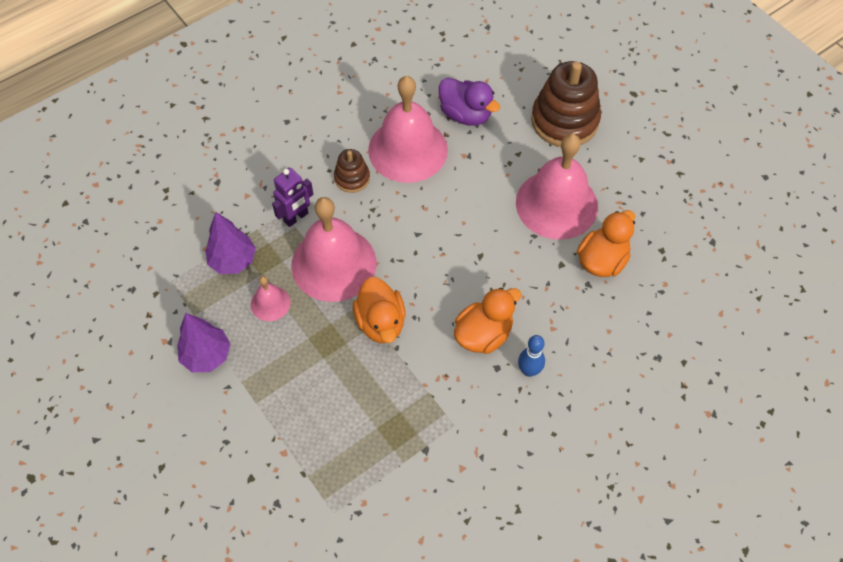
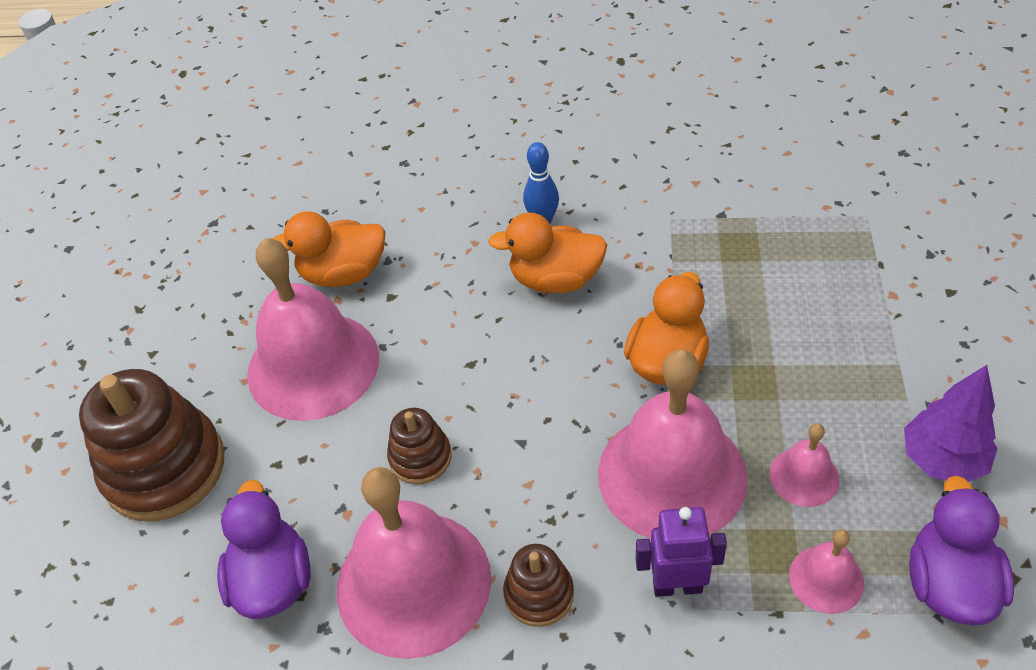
camera: 135 degrees left, 10 degrees down
purple tree [205,212,256,274] -> pink bell [789,529,864,614]
none -> brown stacking toy [387,408,452,485]
none -> purple duck [909,476,1014,626]

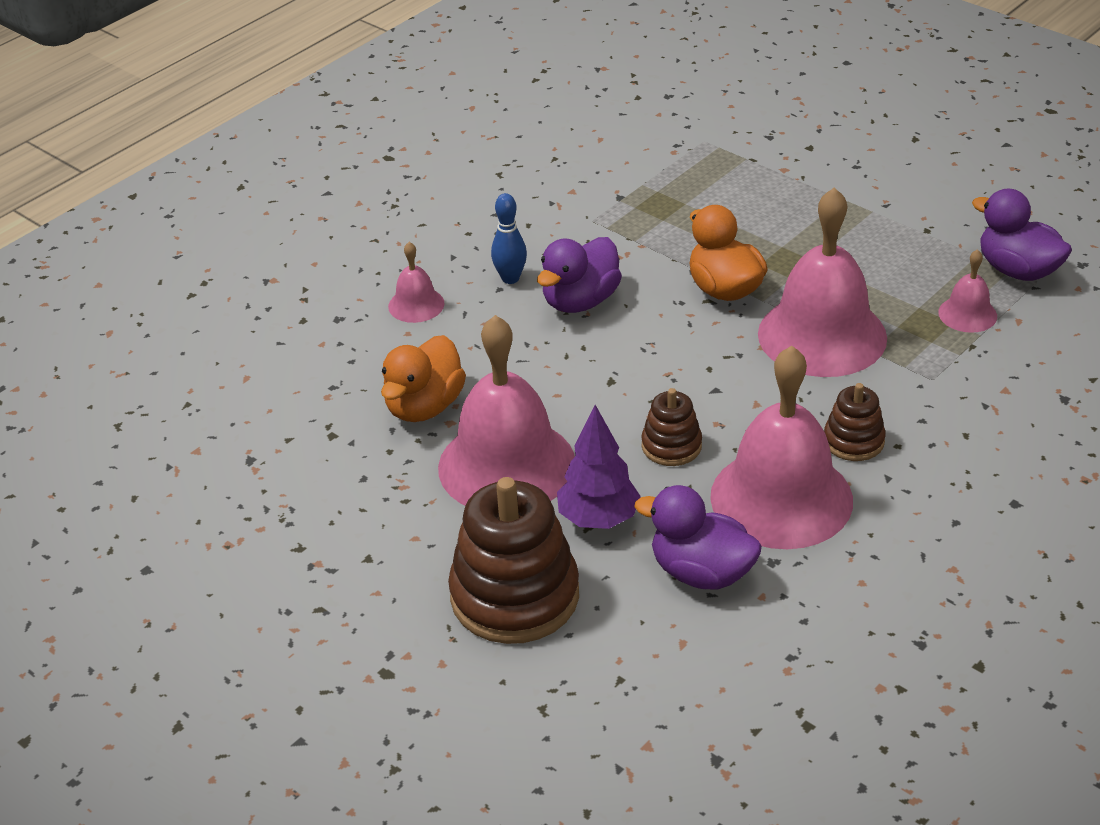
camera: 55 degrees left, 10 degrees down
orange duck [488,213,607,293] -> purple duck [537,237,622,313]
purple robot [636,507,727,597] -> none
pink bell [770,423,840,507] -> pink bell moved to [388,242,444,323]
purple tree [904,365,998,482] -> purple tree moved to [557,405,641,529]

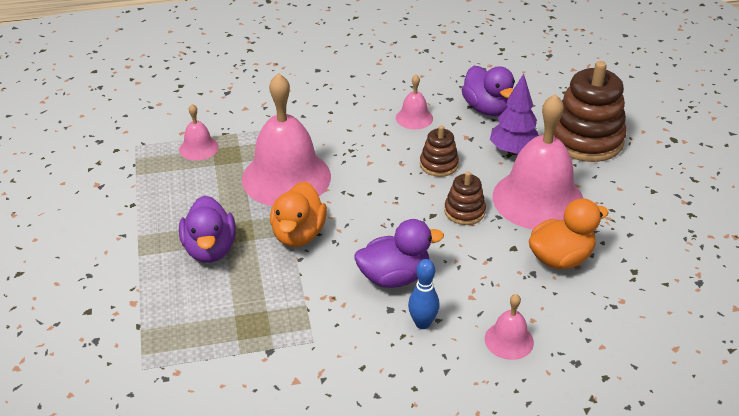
camera: 145 degrees left, 0 degrees up
pink bell [710,346,853,549] -> pink bell [396,74,433,129], size x0.46
brown stacking toy [824,383,886,461] -> brown stacking toy moved to [444,172,486,225]
purple duck [972,189,1072,281] -> purple duck moved to [179,195,236,263]

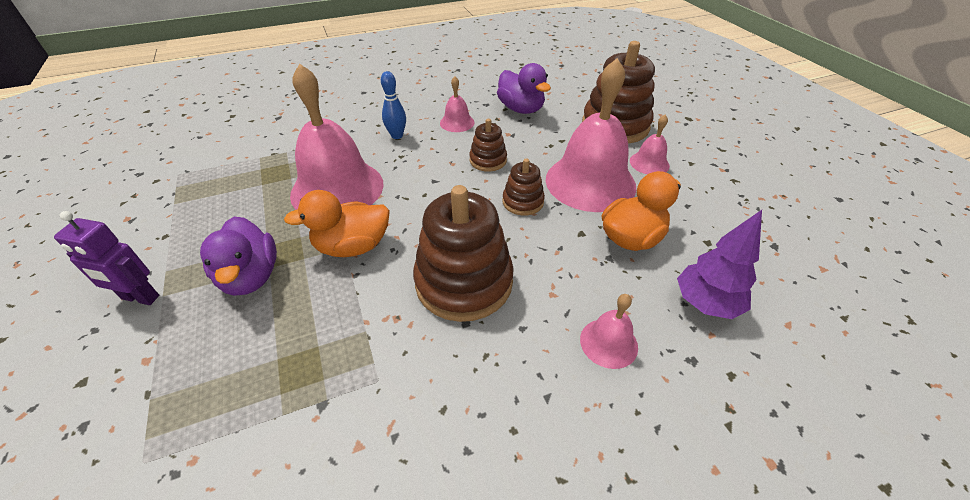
camera: 10 degrees left, 5 degrees up
pink bell [179,104,219,161] -> pink bell moved to [630,115,670,174]
orange duck [270,181,327,247] -> orange duck turned 75 degrees clockwise [284,190,390,257]
purple duck [354,219,444,288] -> brown stacking toy [413,185,514,322]
blue bowling pin [408,259,440,329] -> blue bowling pin moved to [381,71,406,139]
purple tree [490,73,539,155] -> purple tree moved to [677,210,762,319]
none -> purple robot [54,211,159,305]

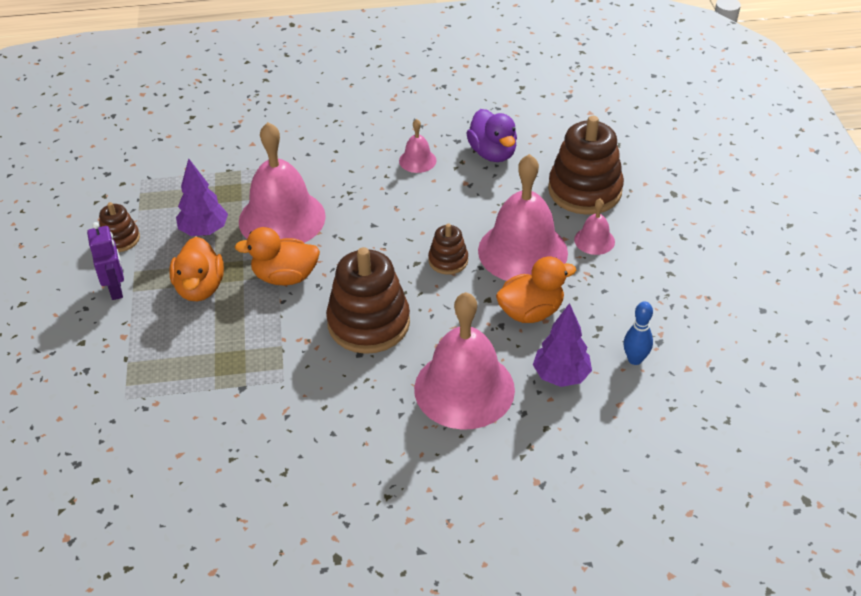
camera: 15 degrees right, 0 degrees up
purple robot [54,211,159,305] -> purple robot turned 135 degrees counterclockwise [87,222,124,300]
purple duck [200,216,277,296] -> orange duck [170,237,224,301]
blue bowling pin [381,71,406,139] -> blue bowling pin moved to [623,301,653,365]
brown stacking toy [469,119,507,172] -> brown stacking toy moved to [99,202,140,252]
pink bell [580,294,638,369] -> pink bell [414,292,515,430], size x2.19
none -> purple tree [176,158,228,236]

